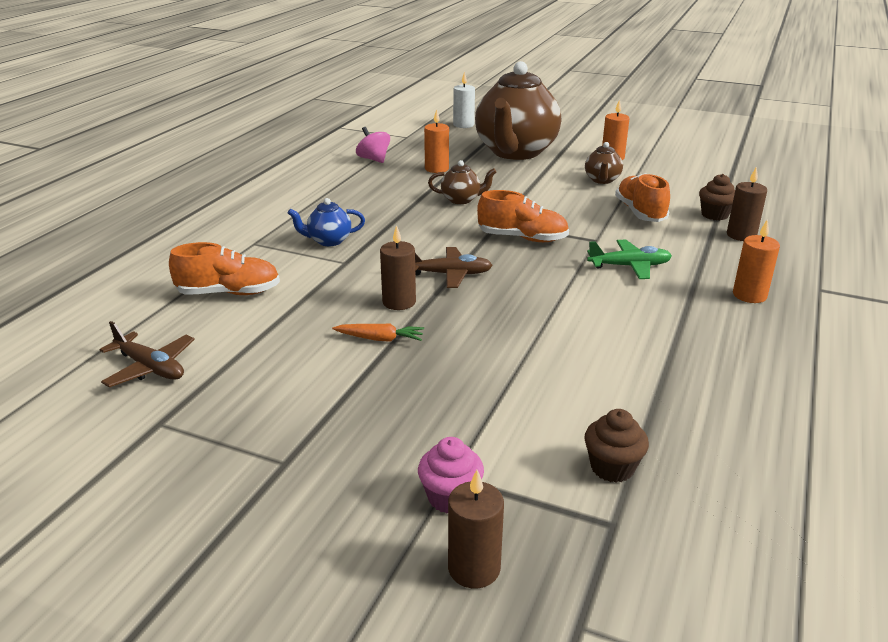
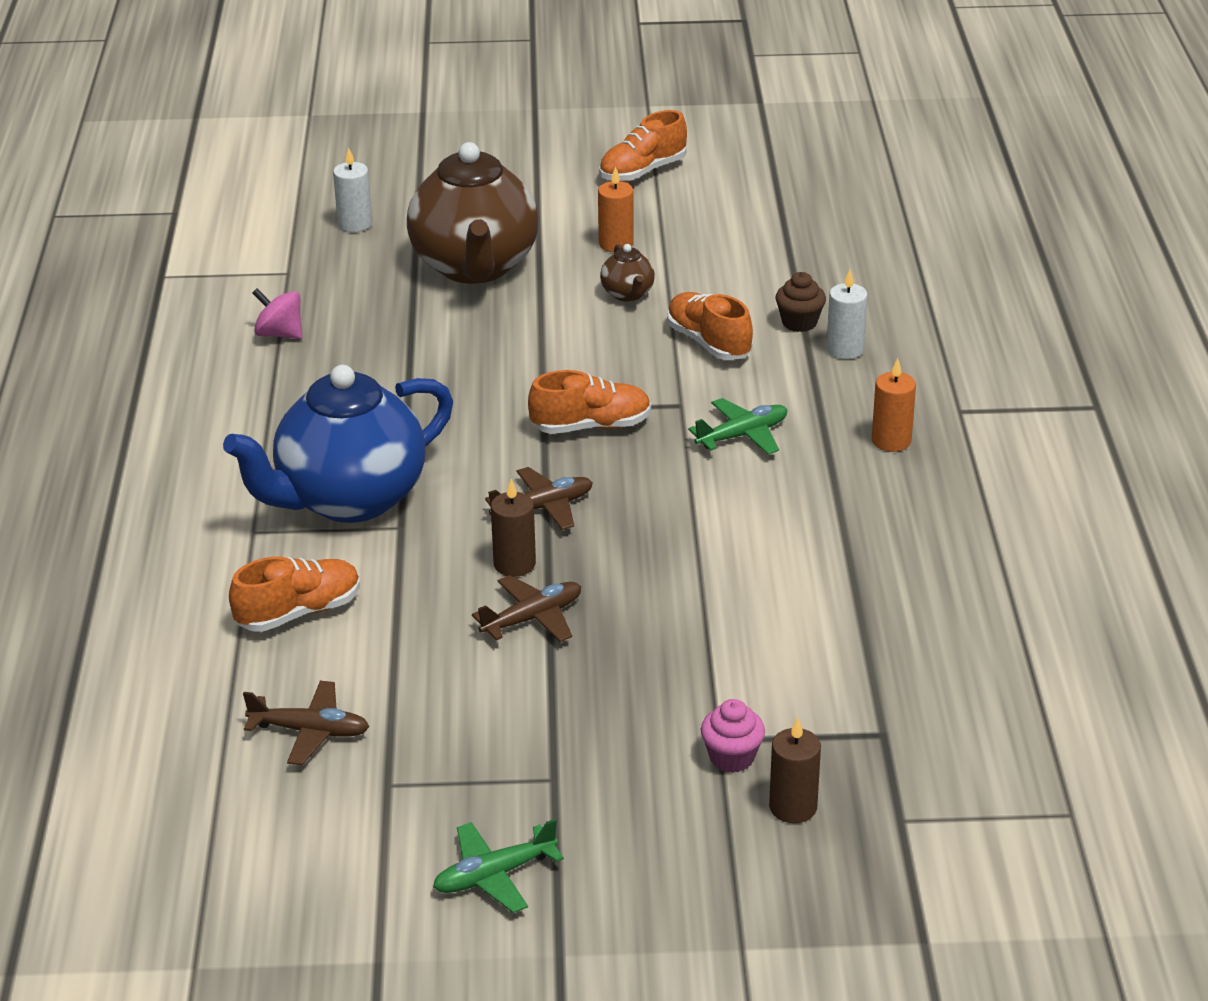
camera: 25 degrees left, 5 degrees up
blue teapot [288,198,365,246] -> blue teapot [223,365,453,523], size x2.45
orange carrot [332,324,424,342] -> brown plane [472,575,581,642]
orange candle [424,109,449,173] -> none
brown teapot [428,160,496,204] -> none
brown cupcake [584,409,649,482] -> none
brown candle [727,167,767,241] -> white candle [827,270,867,359]
none -> green plane [433,819,564,913]
none -> orange shoe [599,110,687,182]

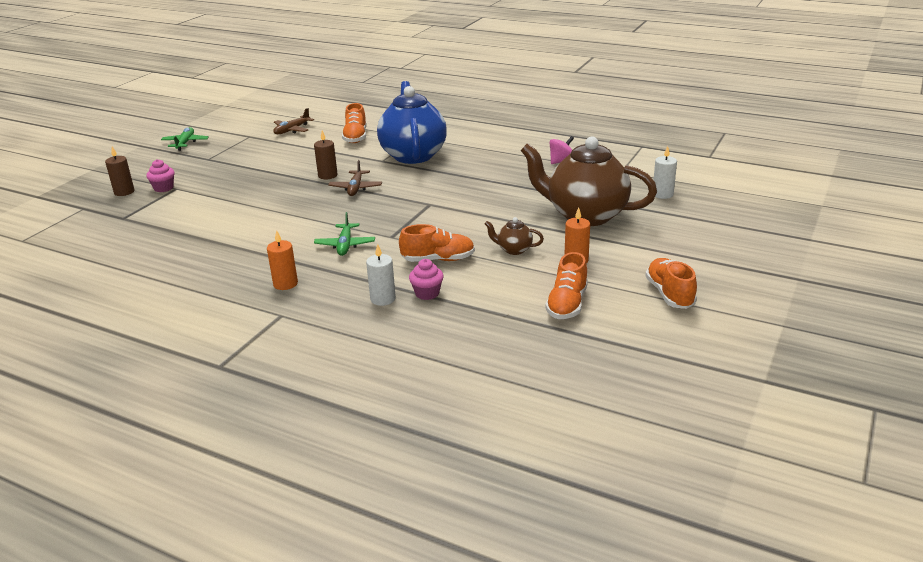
camera: 120 degrees right, 5 degrees down
brown plane [472,575,581,642] -> none
orange shoe [528,370,651,434] -> orange shoe moved to [545,252,588,319]
brown cupcake [776,272,826,332] -> pink cupcake [409,259,444,300]

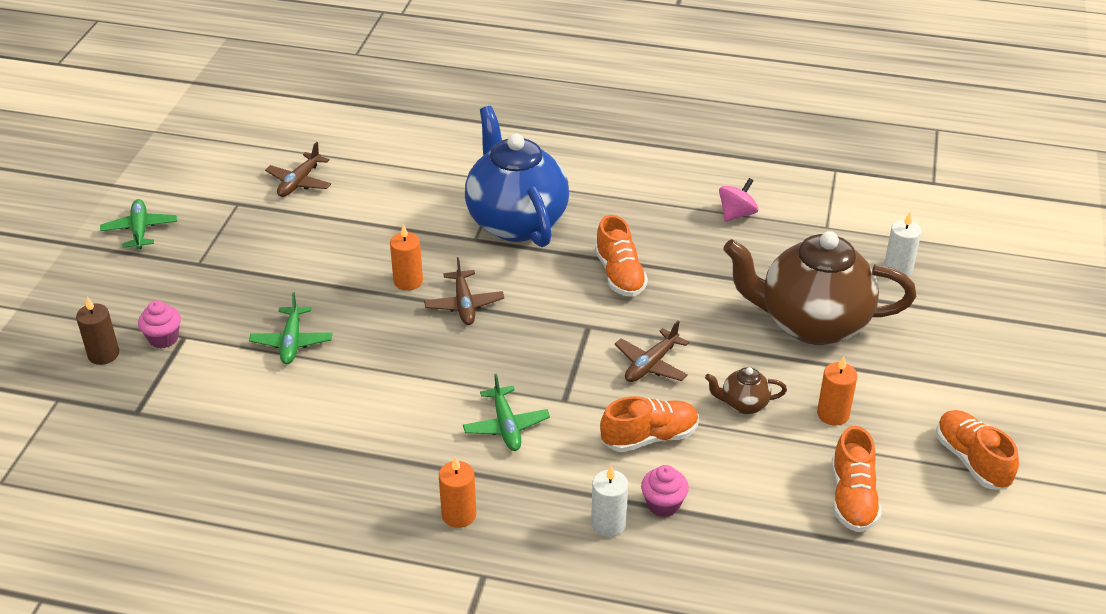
camera: 15 degrees left, 10 degrees up
brown candle [314,131,338,179] -> orange candle [390,224,423,291]
orange shoe [342,103,367,143] -> orange shoe moved to [595,215,648,297]
none -> green plane [249,292,332,364]
none -> brown plane [615,321,689,382]

